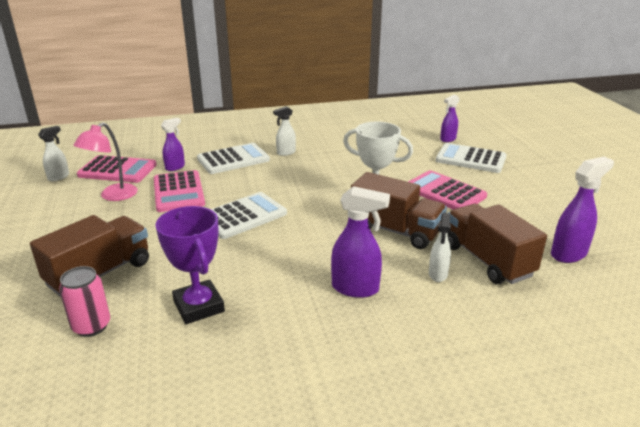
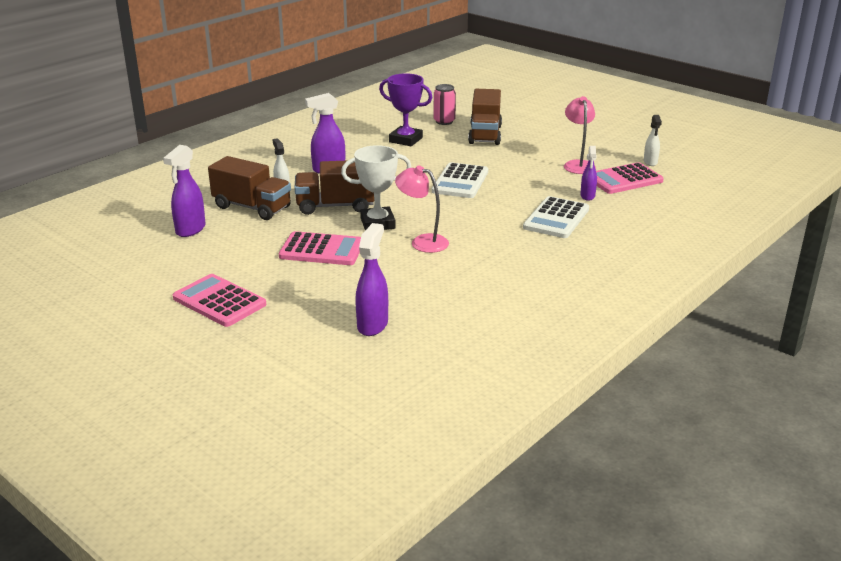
camera: 145 degrees right, 0 degrees up
pink calculator [154,170,205,212] -> pink calculator moved to [173,274,266,327]
white spray bottle [273,106,296,156] -> none
white calculator [436,143,507,173] -> none
purple spray bottle [440,95,460,142] -> purple spray bottle [355,223,388,336], size x1.56
none -> pink lamp [395,166,449,253]

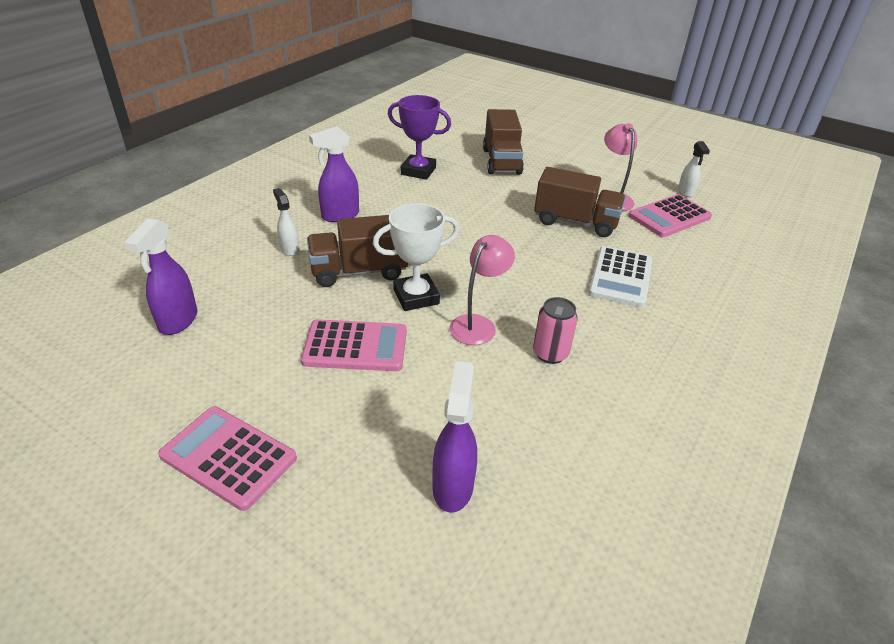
camera: 10 degrees left, 10 degrees up
brown truck [208,156,291,220] -> brown truck moved to [534,167,626,237]
pink lamp [395,166,449,253] -> pink lamp turned 105 degrees clockwise [449,235,515,345]
white calculator [432,162,488,198] -> none
pink can [434,84,456,125] -> pink can moved to [533,297,578,364]
purple spray bottle [580,146,597,201] -> none

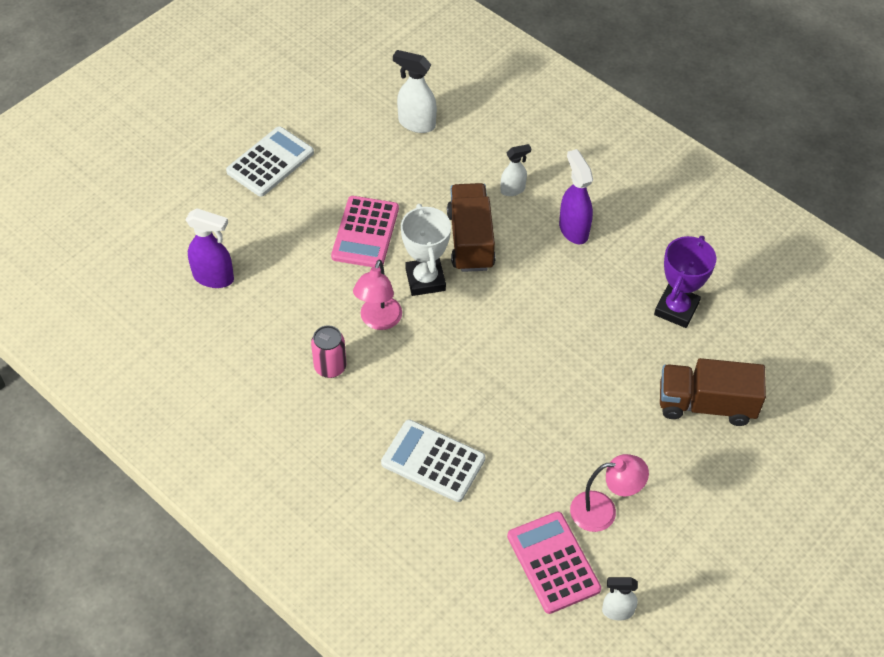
camera: 100 degrees right, 15 degrees up
purple spray bottle [124,218,197,335] -> white spray bottle [393,50,437,133]
pink calculator [158,406,297,511] -> white calculator [226,126,314,197]
pink lamp [449,235,515,345] -> pink lamp turned 60 degrees clockwise [353,260,402,330]
brown truck [534,167,626,237] -> none

